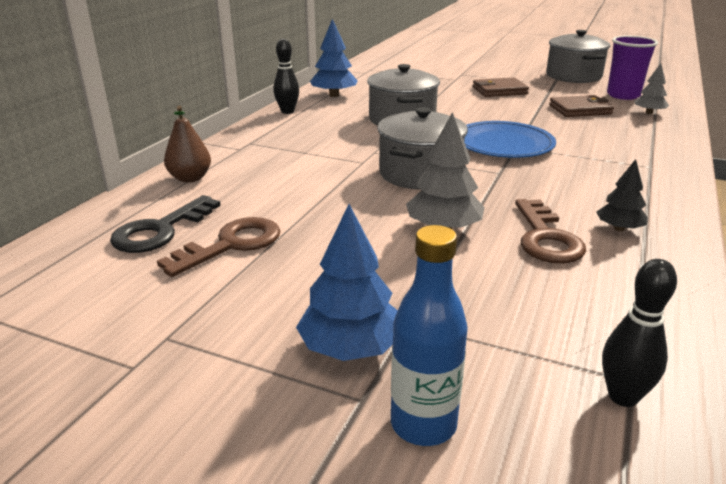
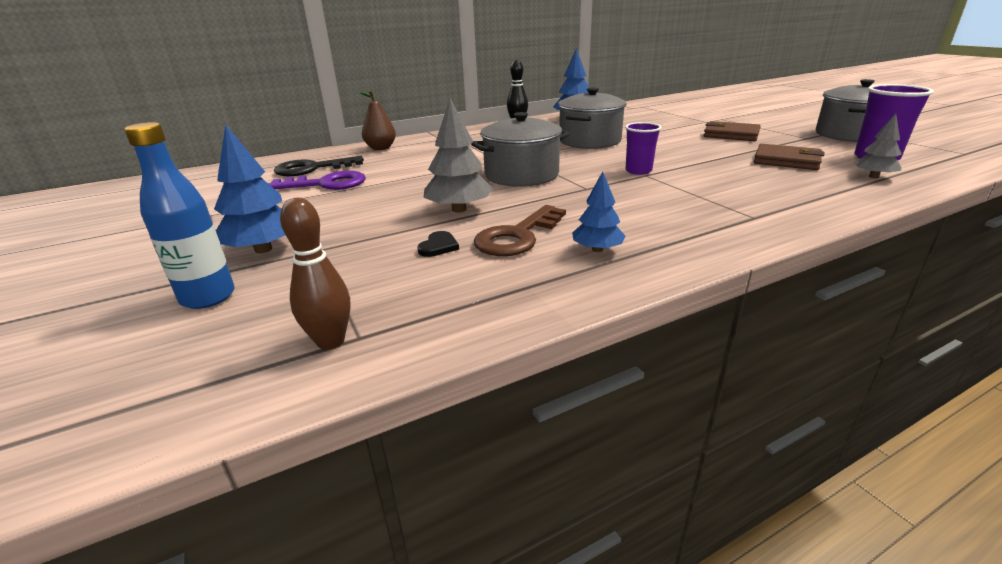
camera: 40 degrees right, 0 degrees up
brown key [157,217,280,277] -> purple key [268,171,366,190]
blue plate [464,121,556,158] -> purple cup [625,122,662,175]
black tree [596,159,648,231] -> blue tree [572,171,626,252]
black bowling pin [602,259,677,407] -> brown bowling pin [280,198,350,350]
none -> black heart [417,231,459,257]

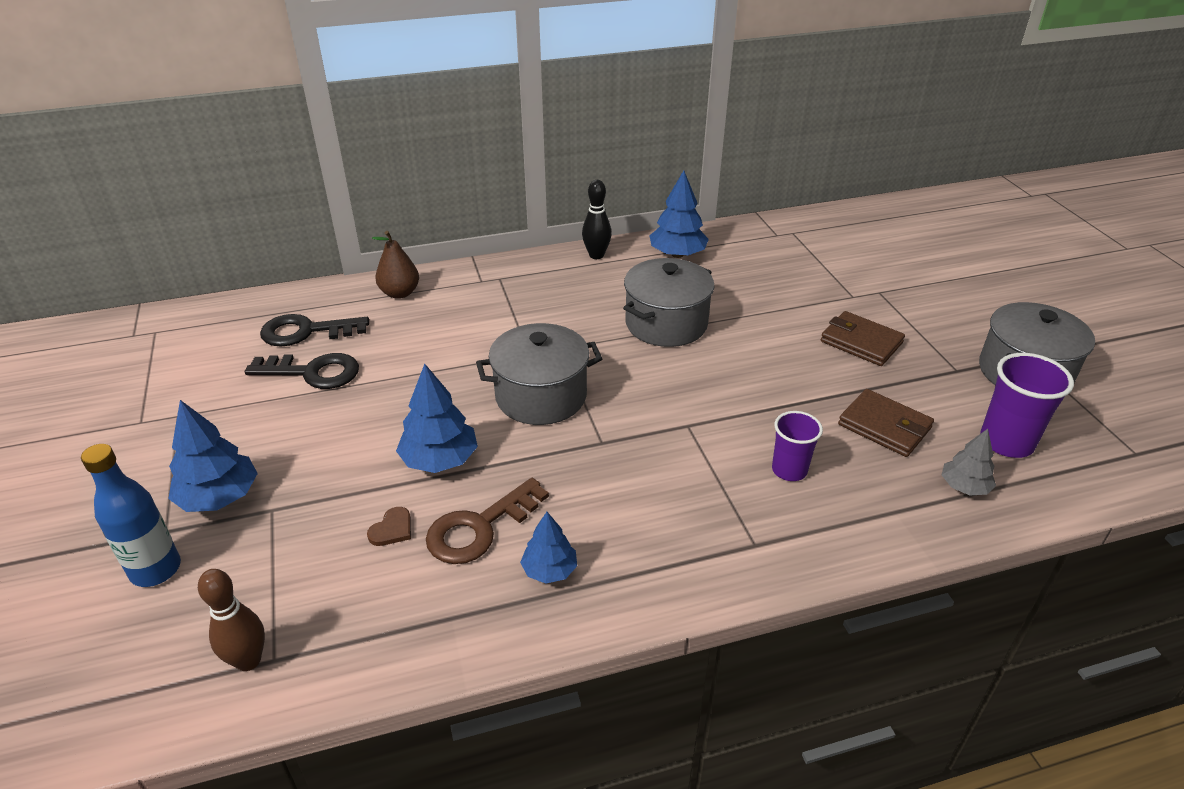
camera: 10 degrees right, 10 degrees up
purple key [268,171,366,190] -> black key [245,353,359,389]
black heart [417,231,459,257] -> brown heart [367,507,411,546]
grey tree [424,98,493,213] -> blue tree [396,364,478,473]
purple cup [625,122,662,175] -> purple cup moved to [772,411,823,481]

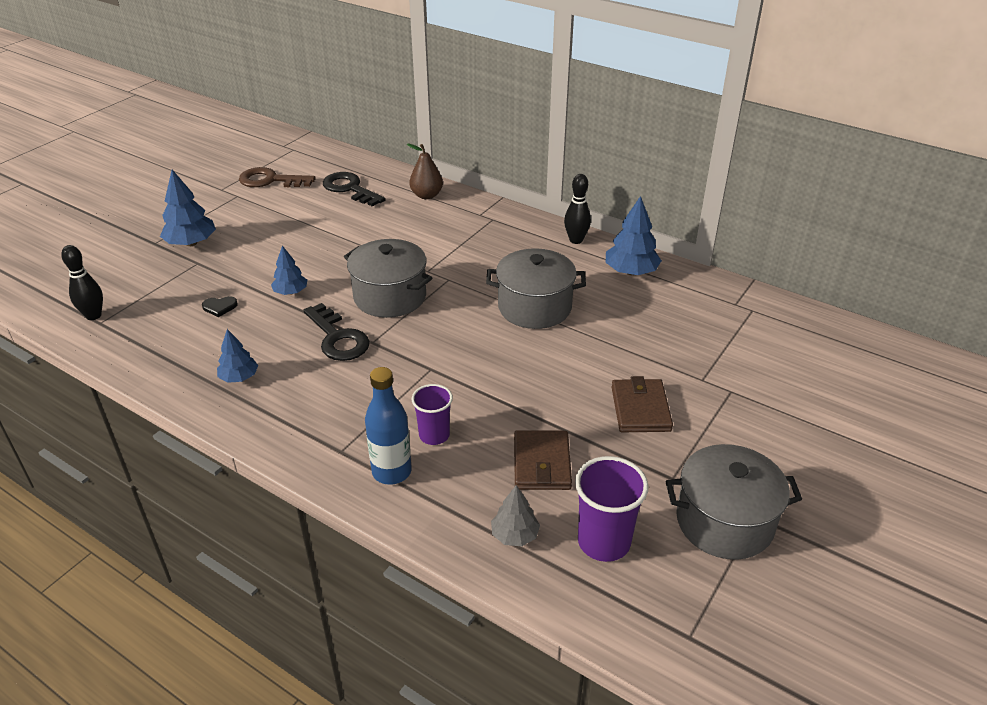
camera: 50 degrees right, 0 degrees up
blue bottle [81,444,181,587] -> blue bottle moved to [365,367,412,485]
brown bowling pin [198,569,265,671] -> black bowling pin [61,245,103,320]
black key [245,353,359,389] -> black key moved to [303,303,370,361]
brown heart [367,507,411,546] -> black heart [202,296,238,317]
blue tree [396,364,478,473] -> blue tree [271,246,307,295], size x0.62
brown key [426,478,549,564] -> brown key moved to [239,167,316,187]

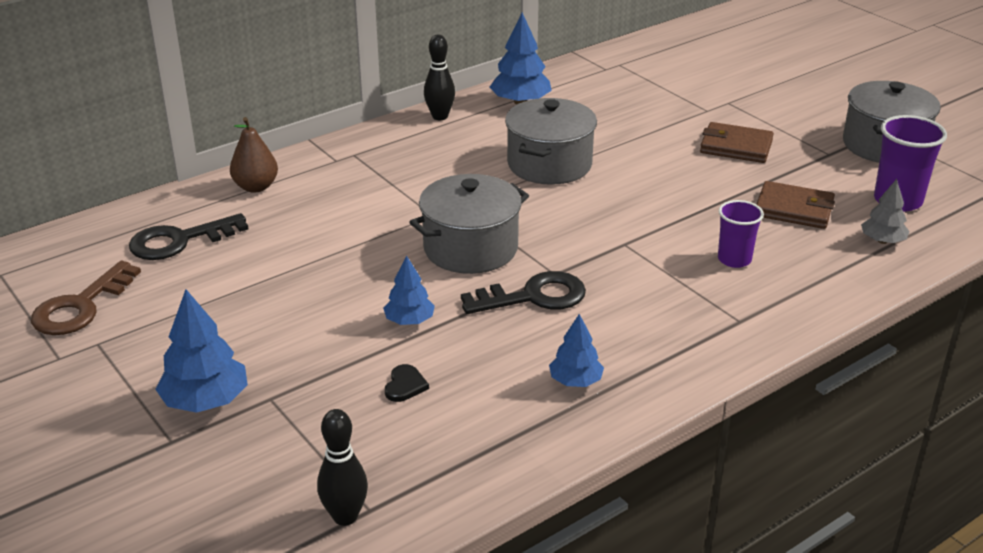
camera: 70 degrees left, 5 degrees down
blue bottle [365,367,412,485] -> none

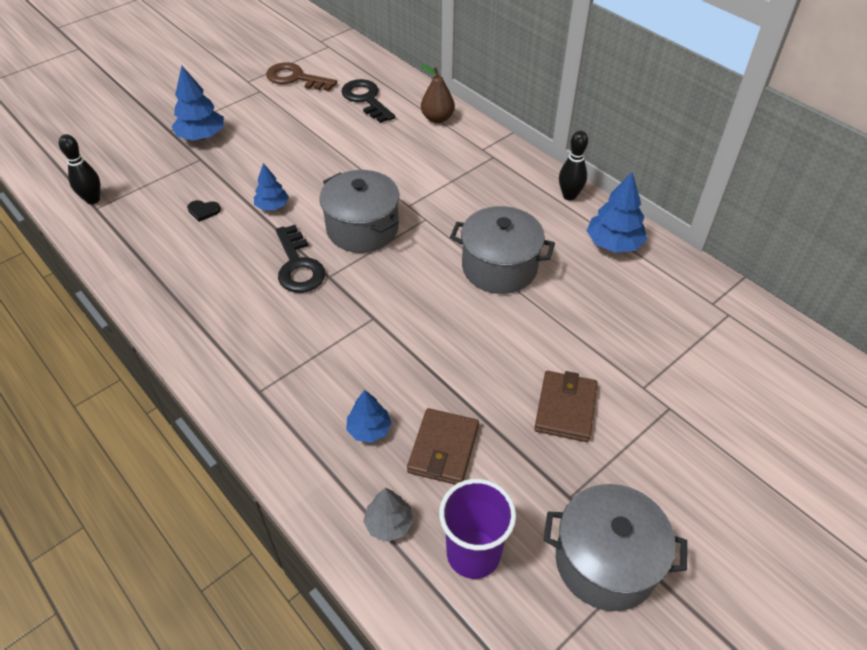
camera: 85 degrees right, 15 degrees up
blue tree [549,314,604,387] -> blue tree moved to [346,390,392,443]
purple cup [718,200,764,268] -> none

